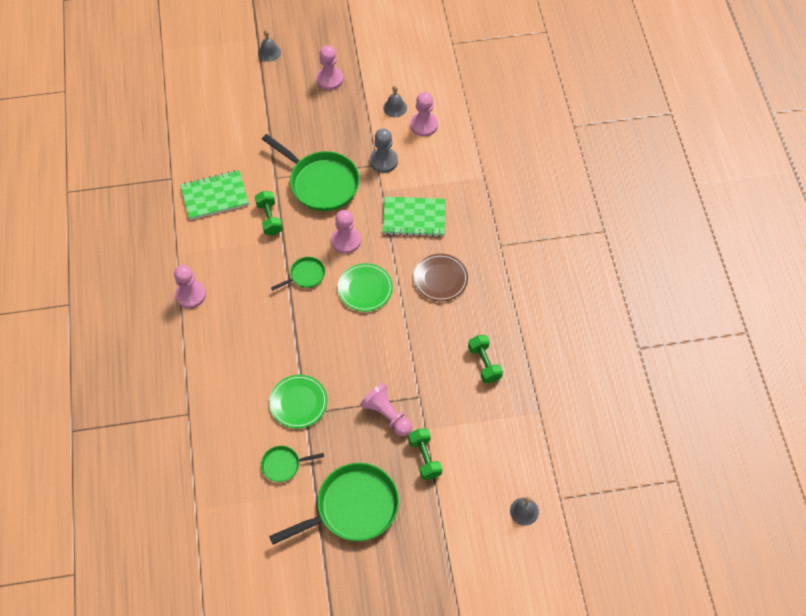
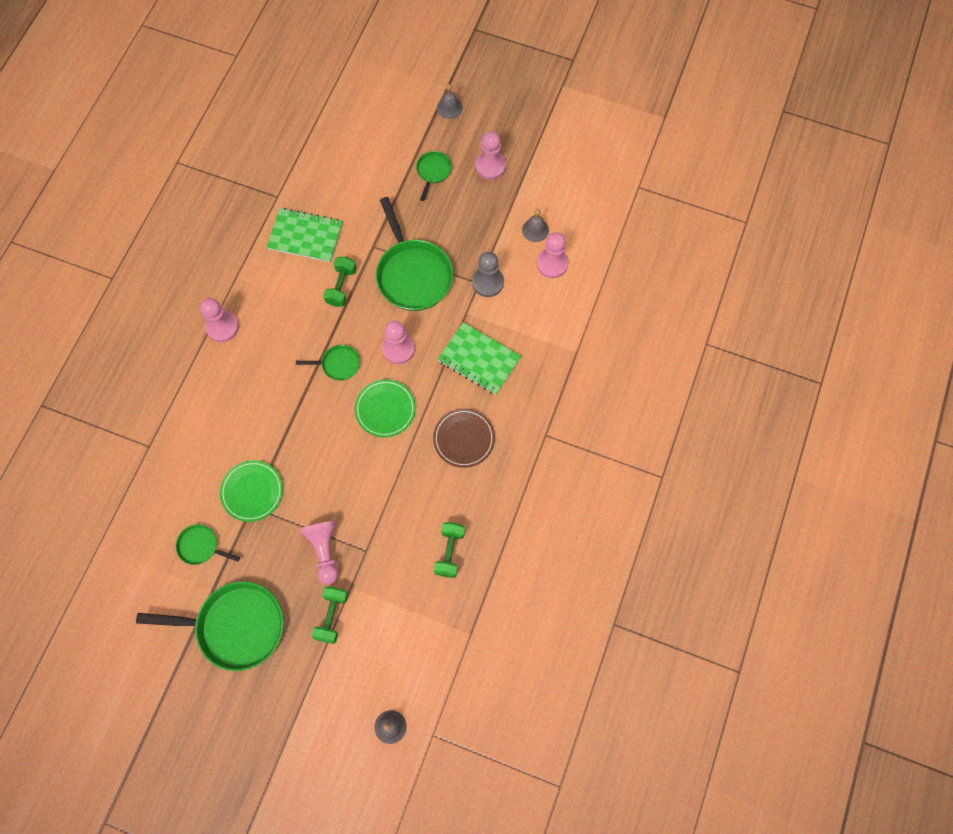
camera: 30 degrees right, 10 degrees up
none -> green pan [416,151,452,201]

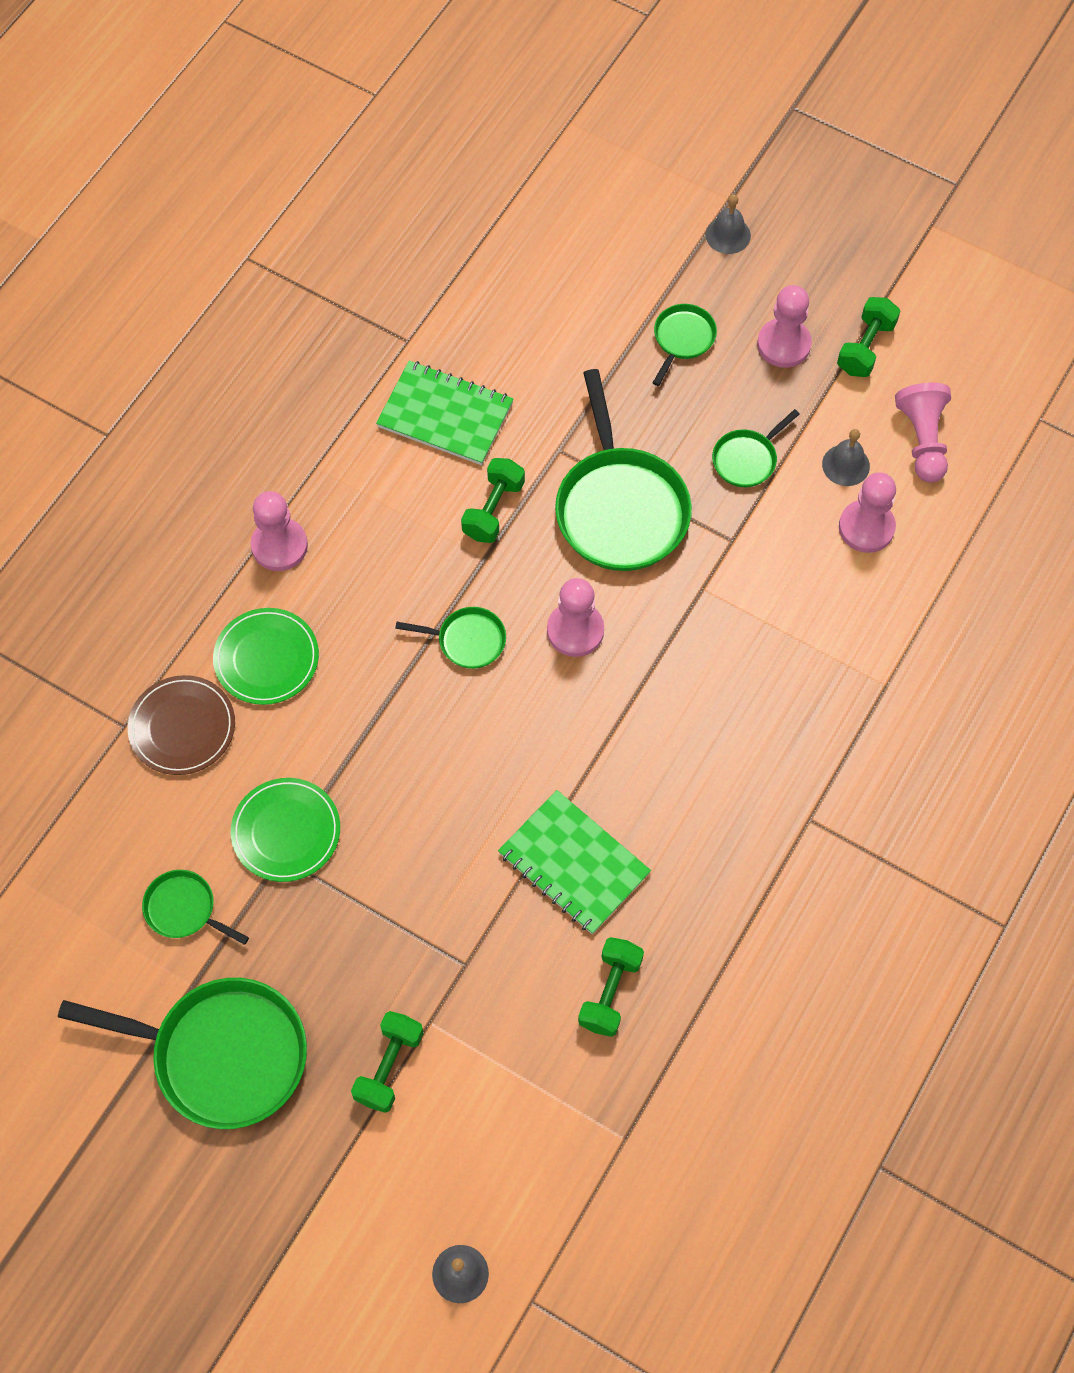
camera: 10 degrees right, 5 degrees down
pink pawn [300,521,339,585] -> pink pawn moved to [895,383,951,483]
green plate [355,379,416,438] -> green plate moved to [213,608,319,705]
brown plate [433,408,495,468] -> brown plate moved to [128,675,235,775]
green notebook [438,322,521,395] -> green notebook moved to [498,790,651,934]
grey pawn [472,252,504,297] -> none
none -> green pan [712,409,800,487]
none -> green dumbbell [837,297,900,377]

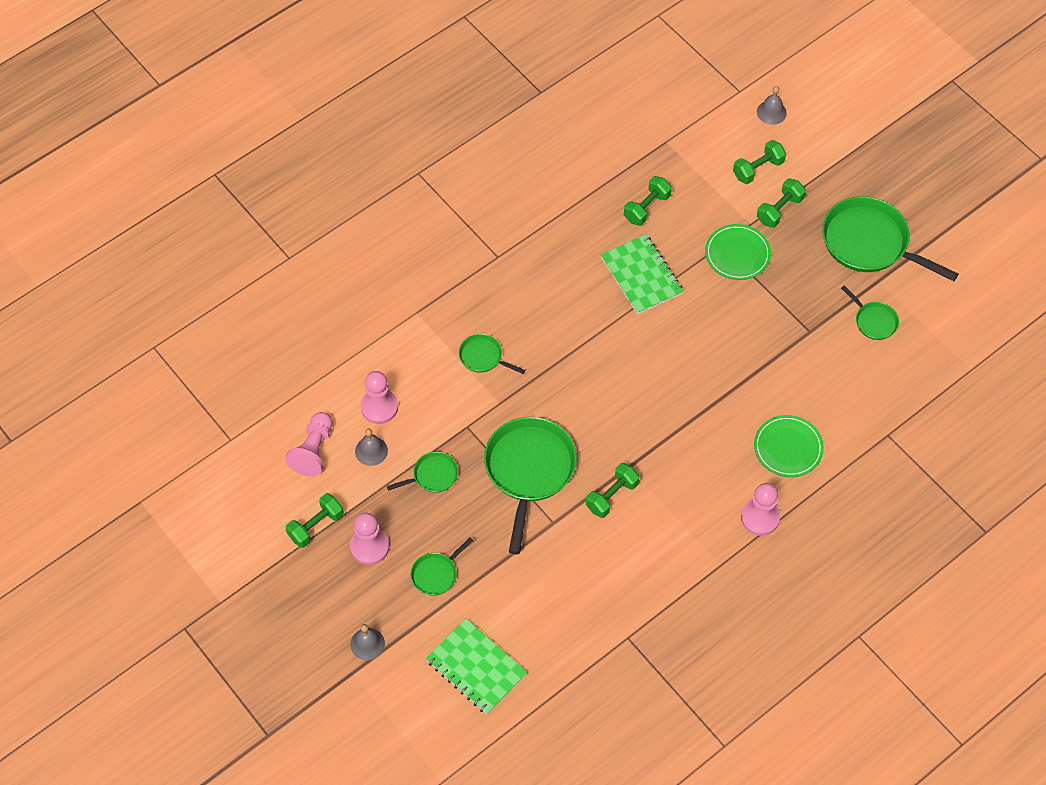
camera: 160 degrees left, 5 degrees down
brown plate [128,675,235,775] -> none
green plate [231,778,340,882] -> green plate moved to [705,224,771,280]
green notebook [376,361,514,465] -> green notebook moved to [426,619,527,714]
green pan [395,607,506,669] -> green pan moved to [459,334,525,374]
pink pawn [547,578,604,657] -> none
none -> green dumbbell [733,140,786,184]

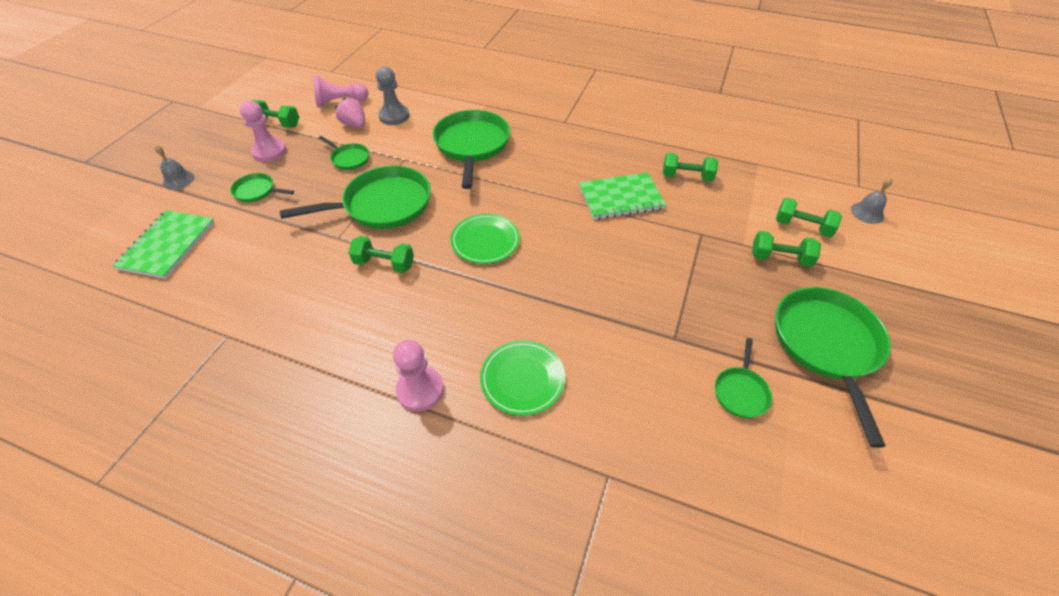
camera: 60 degrees right, 10 degrees down
grey bell [355,429,388,466] -> pink strawberry [335,97,365,128]
pink pawn [360,371,398,424] -> grey pawn [376,66,409,125]
green pan [459,334,525,374] -> green pan [433,110,510,189], size x2.07
green notebook [601,234,684,314] -> green notebook turned 45 degrees clockwise [579,172,666,220]
green plate [705,224,771,280] -> green plate moved to [450,214,520,264]

